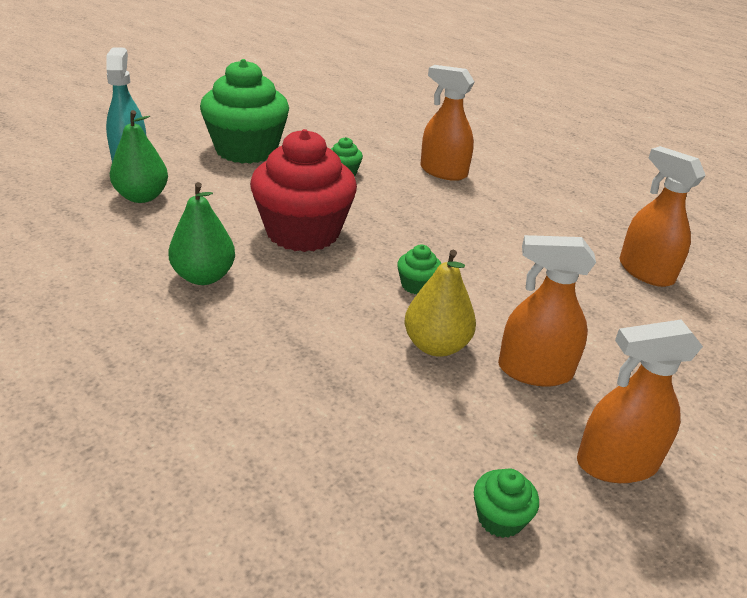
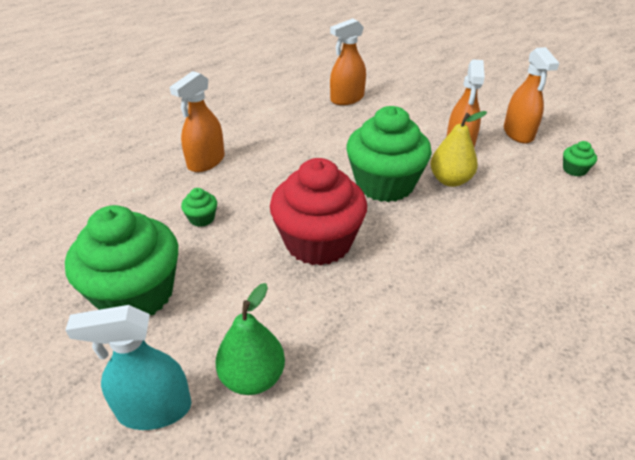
camera: 85 degrees left, 5 degrees up
green pear [168,182,235,285] -> none
green cupcake [397,245,441,294] -> green cupcake [346,106,432,202], size x2.50

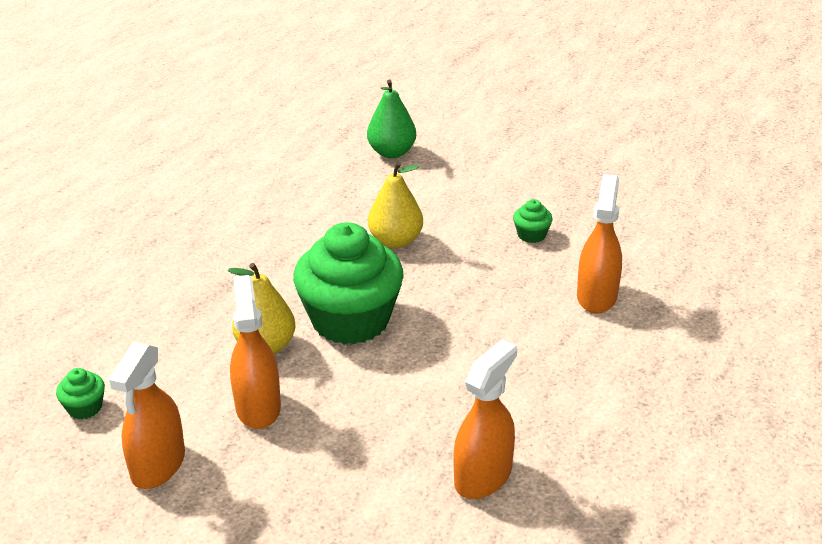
camera: 160 degrees right, 5 degrees down
green cupcake [65,205,178,315] -> none
turquoise spray bottle [65,305,191,430] -> none
red cupcake [270,158,367,266] -> yellow pear [368,162,423,248]
orange spray bottle [504,47,559,143] -> orange spray bottle turned 135 degrees counterclockwise [109,342,185,489]

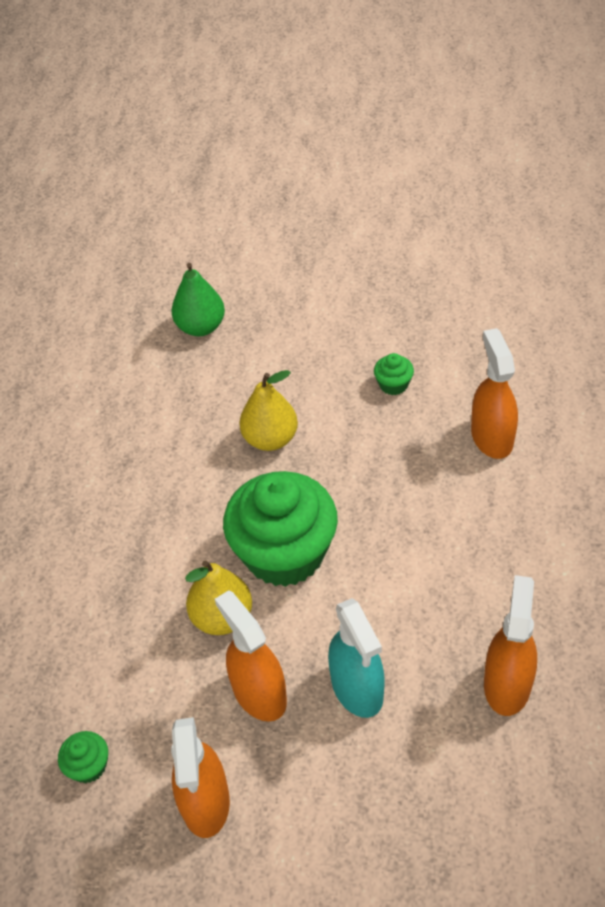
camera: 20 degrees left, 15 degrees up
none -> turquoise spray bottle [328,598,385,718]

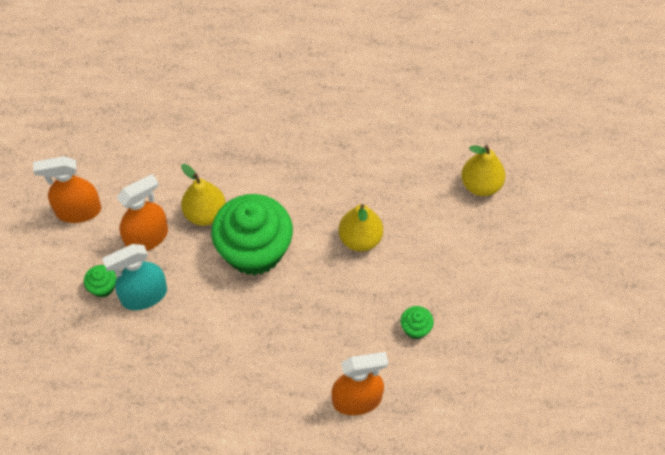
camera: 85 degrees right, 10 degrees up
green cupcake [58,731,108,783] -> green cupcake moved to [84,265,116,298]
green pear [171,263,225,336] -> yellow pear [461,145,506,196]
orange spray bottle [484,575,537,716] -> none

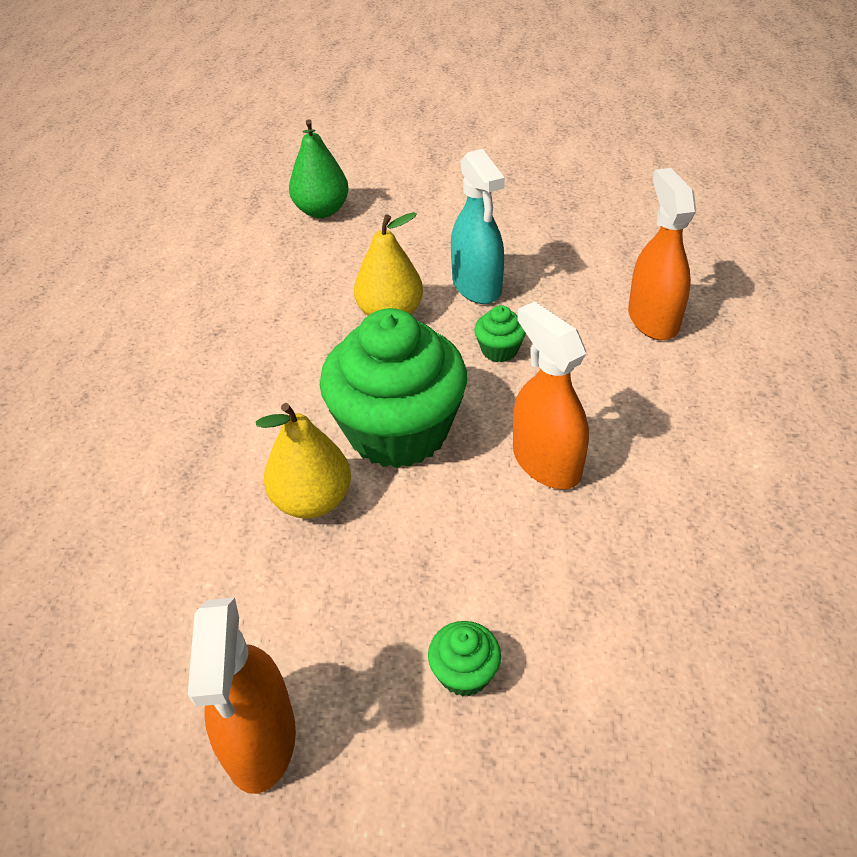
camera: 85 degrees left, 15 degrees down
turquoise spray bottle [102,244,167,310] -> turquoise spray bottle moved to [451,149,505,304]
orange spray bottle [117,174,168,251] -> orange spray bottle moved to [513,301,589,489]
green cupcake [400,306,434,339] -> green cupcake moved to [475,305,526,362]
yellow pear [461,145,506,196] -> green pear [289,119,349,218]

